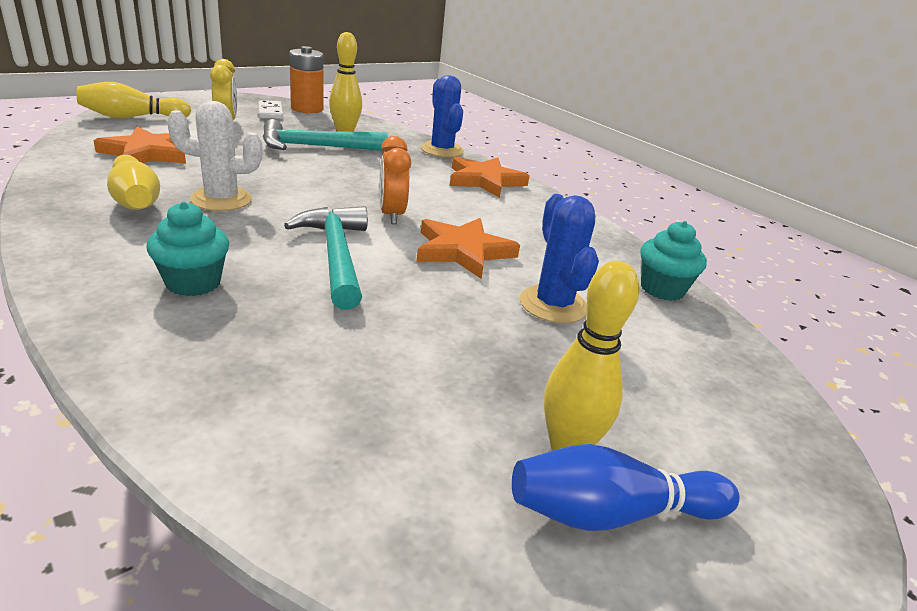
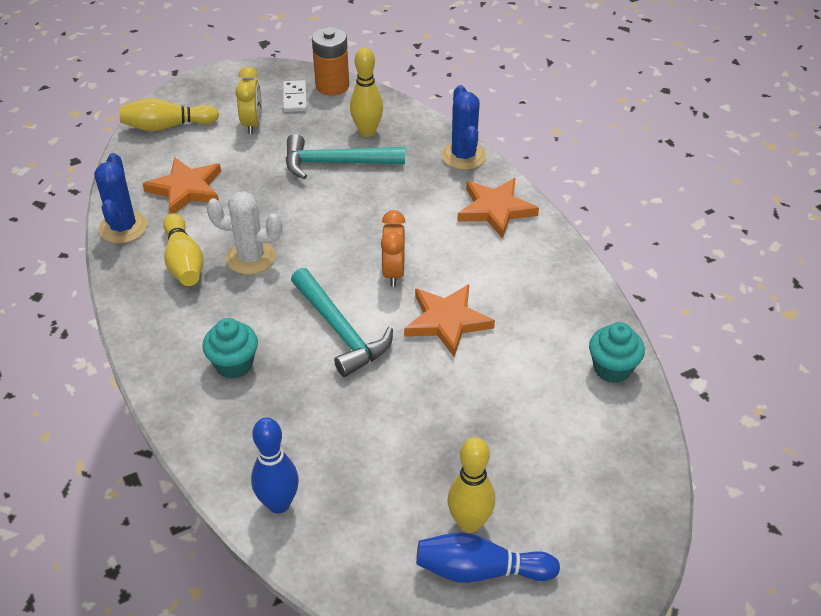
camera: 15 degrees right, 15 degrees up
turquoise hammer [284,206,368,310] -> turquoise hammer turned 150 degrees clockwise [291,268,393,377]
blue cactus [520,194,599,323] -> blue cactus moved to [94,153,148,243]
none -> blue bowling pin [251,417,299,514]

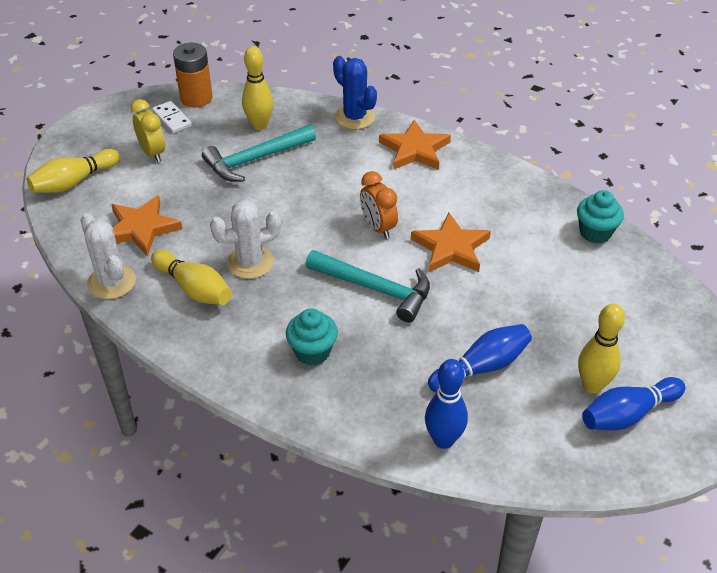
camera: 30 degrees left, 0 degrees up
blue cactus [94,153,148,243] -> white cactus [81,213,136,299]
none -> blue bowling pin [428,324,532,392]

